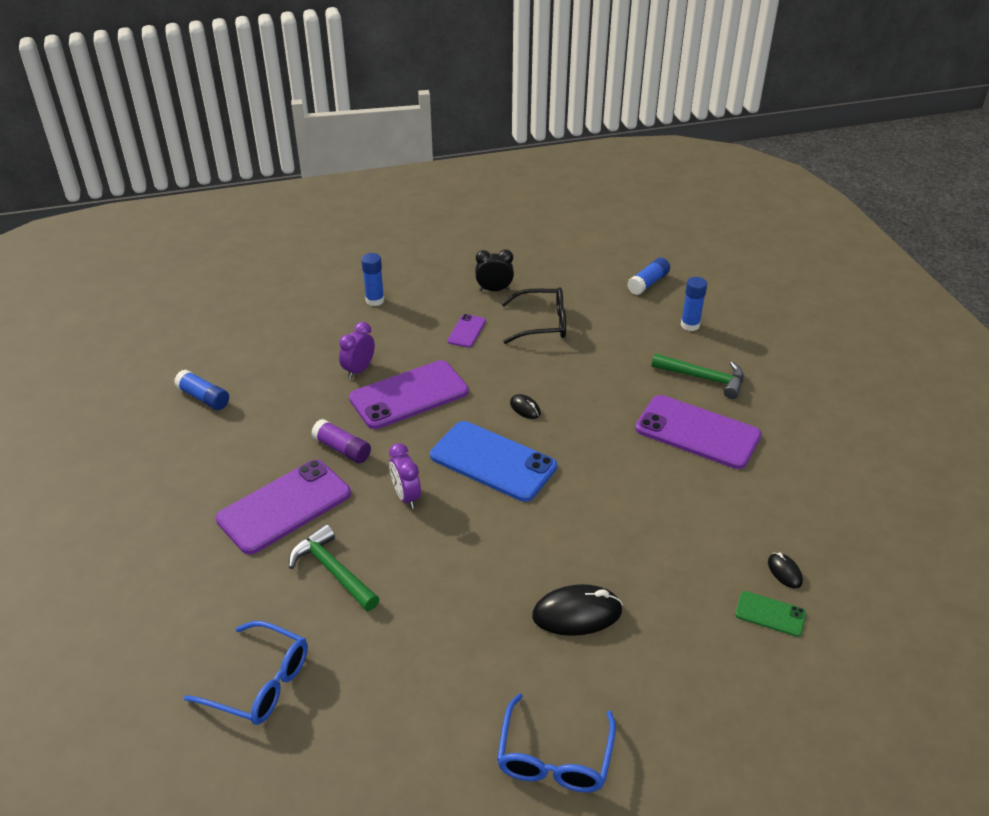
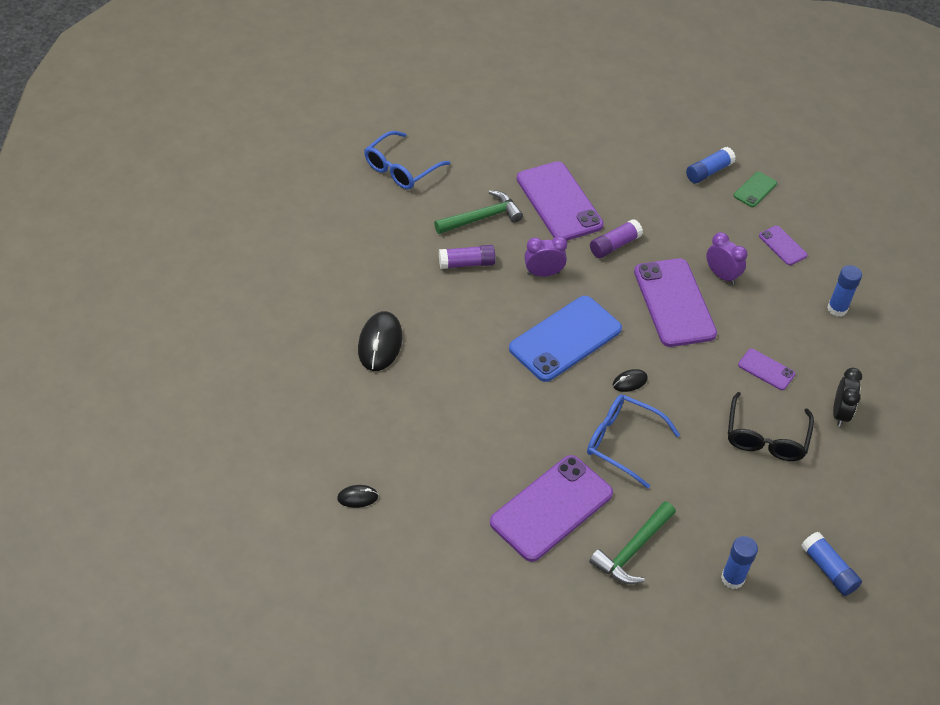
camera: 105 degrees right, 10 degrees up
blue glasses [497,694,616,792] -> blue glasses moved to [587,394,680,488]
green phone [735,591,806,637] -> green phone moved to [734,172,777,207]
none -> purple glue stick [439,245,496,269]
none -> purple phone [759,226,808,265]

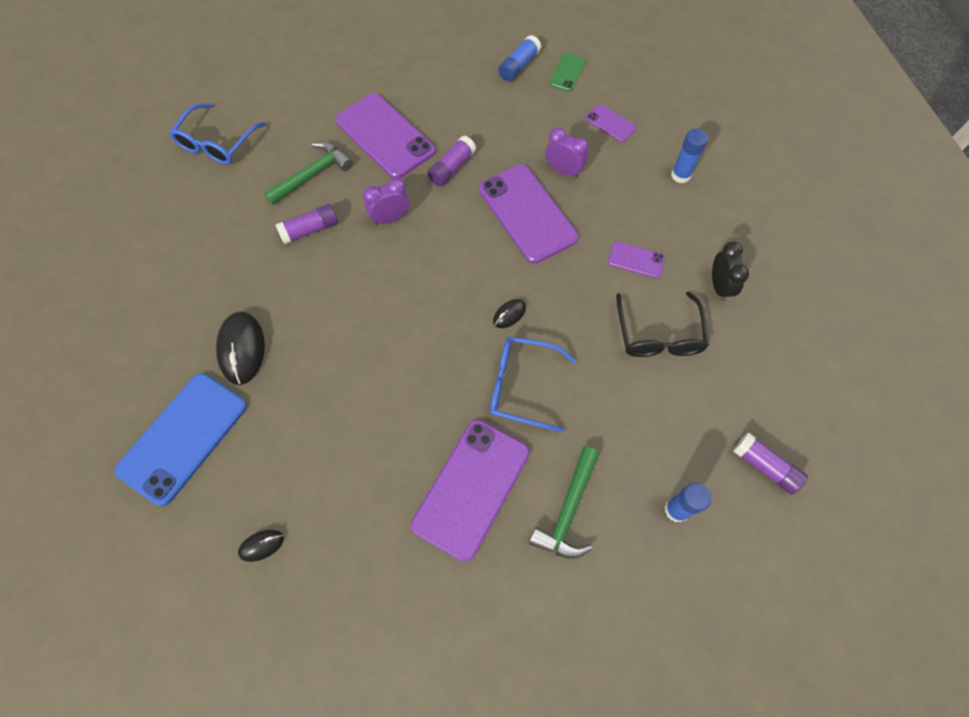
camera: 15 degrees left, 15 degrees up
blue phone [509,296,622,382] -> blue phone moved to [115,373,247,506]
blue glue stick [801,532,862,596] -> purple glue stick [733,432,808,495]

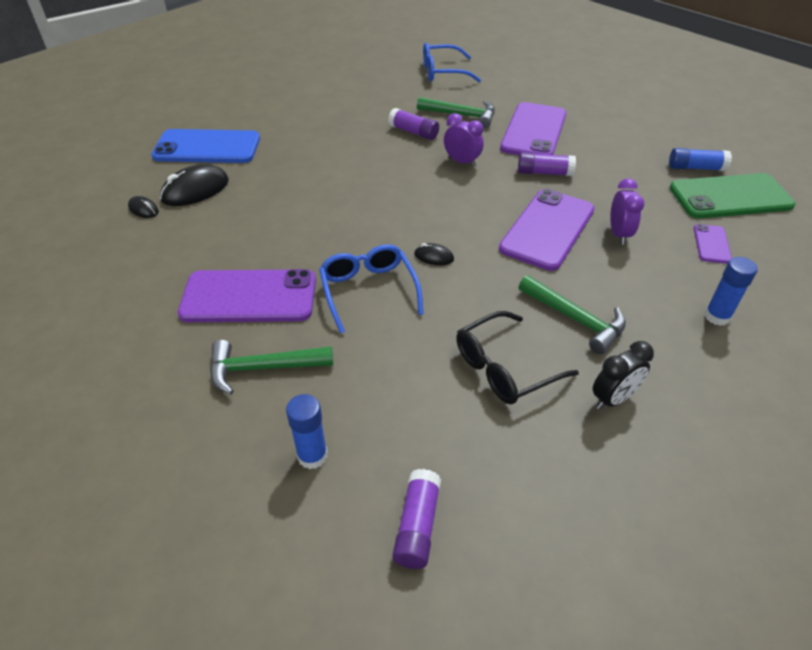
camera: 60 degrees right, 20 degrees down
black mouse [216,312,265,385] -> black mouse moved to [160,164,229,206]
green phone [549,53,586,92] -> green phone [669,173,796,218], size x2.11
purple phone [608,242,665,278] -> green hammer [519,275,626,354]

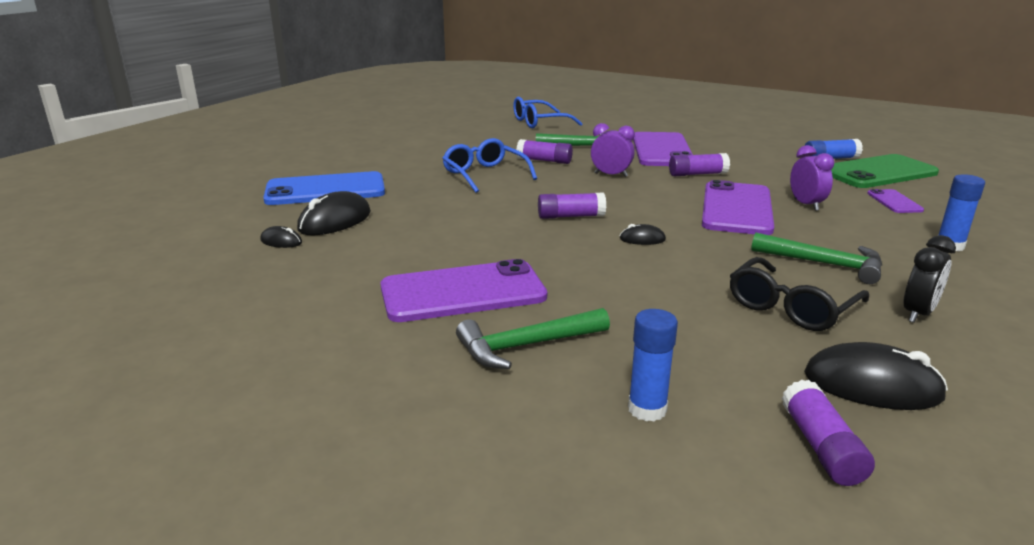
camera: 15 degrees left, 20 degrees down
blue glasses [319,244,424,334] -> blue glasses moved to [442,138,537,193]
none -> purple glue stick [538,193,606,219]
none -> black mouse [804,342,948,410]

